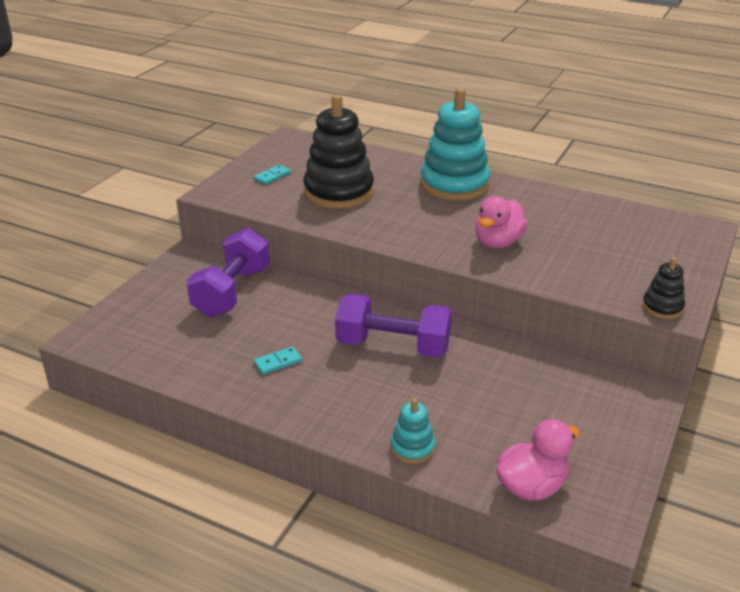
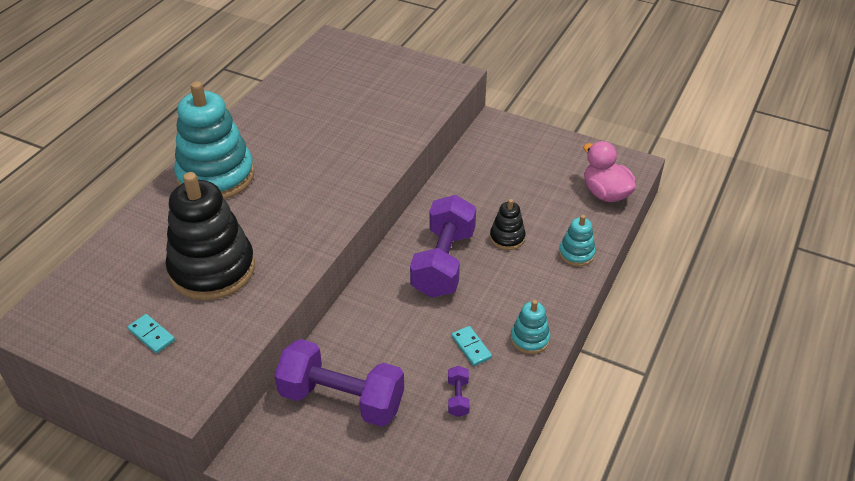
camera: 90 degrees left, 10 degrees up
pink duck [475,196,528,248] -> none
black stacking toy [642,257,685,319] -> black stacking toy moved to [490,199,526,250]
none -> purple dumbbell [448,366,470,417]
none -> turquoise stacking toy [511,300,550,354]

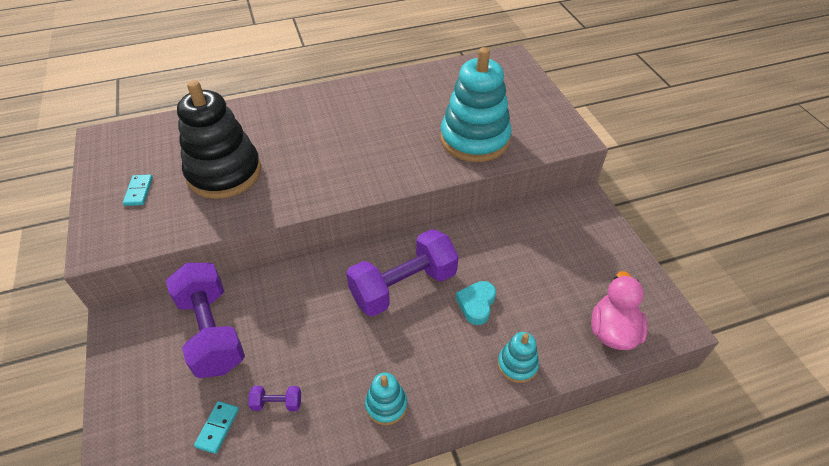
camera: 45 degrees right, 5 degrees up
turquoise stacking toy [174,81,255,199] -> turquoise stacking toy moved to [440,47,512,162]
purple dumbbell [448,366,470,417] -> purple dumbbell turned 45 degrees clockwise [248,386,301,411]
turquoise domino [451,326,492,366] -> turquoise domino moved to [194,401,239,454]
black stacking toy [490,199,526,250] -> turquoise heart [456,281,496,325]

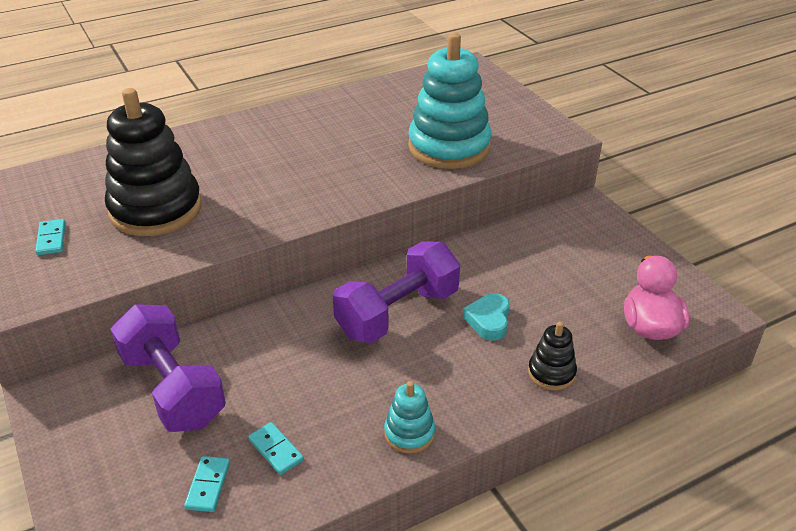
camera: 10 degrees left, 10 degrees down
purple dumbbell [248,386,301,411] -> turquoise domino [248,422,304,475]
turquoise stacking toy [498,332,539,383] -> black stacking toy [528,322,577,390]

